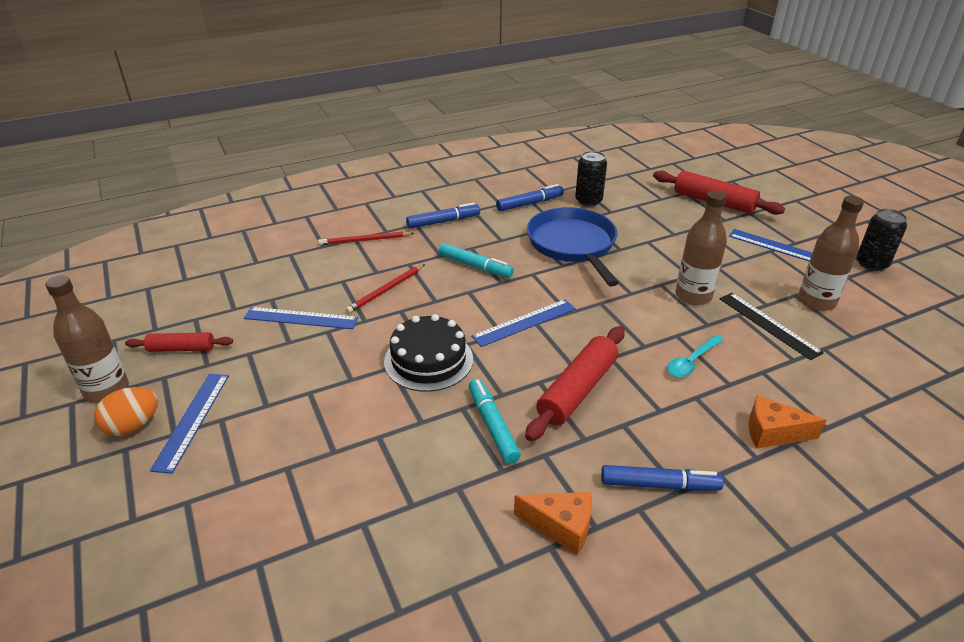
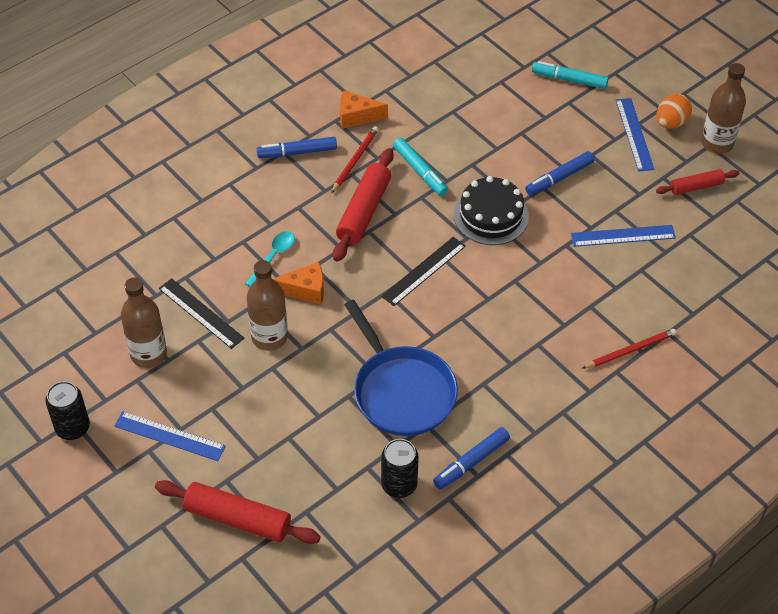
camera: 165 degrees right, 15 degrees up
red pencil [346,264,425,313] -> red pencil moved to [331,126,378,193]
blue marker [406,203,480,229] -> blue marker moved to [525,151,595,196]
turquoise marker [438,243,514,278] -> turquoise marker moved to [532,61,609,89]
blue ruler [471,299,576,347] -> black ruler [381,237,466,306]
orange cheese [749,395,827,448] -> orange cheese moved to [273,262,324,304]

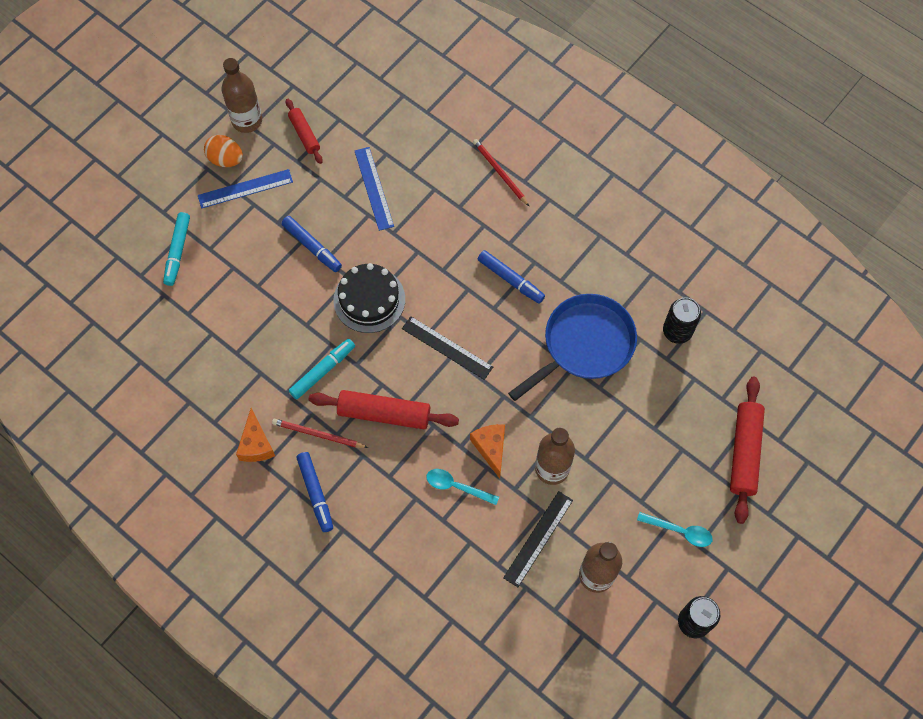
camera: 100 degrees left, 15 degrees up
blue ruler [114,411,226,461] -> turquoise spoon [637,512,713,547]
blue marker [433,427,510,489] -> blue marker moved to [478,250,545,304]

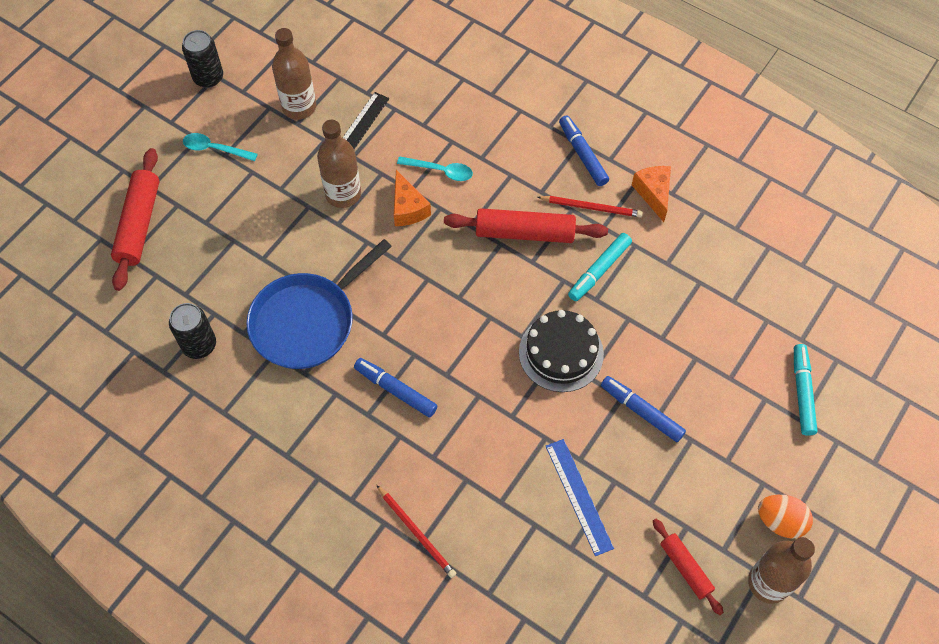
camera: 175 degrees right, 5 degrees down
blue ruler [198,169,293,209] -> none
black ruler [402,316,493,380] -> none

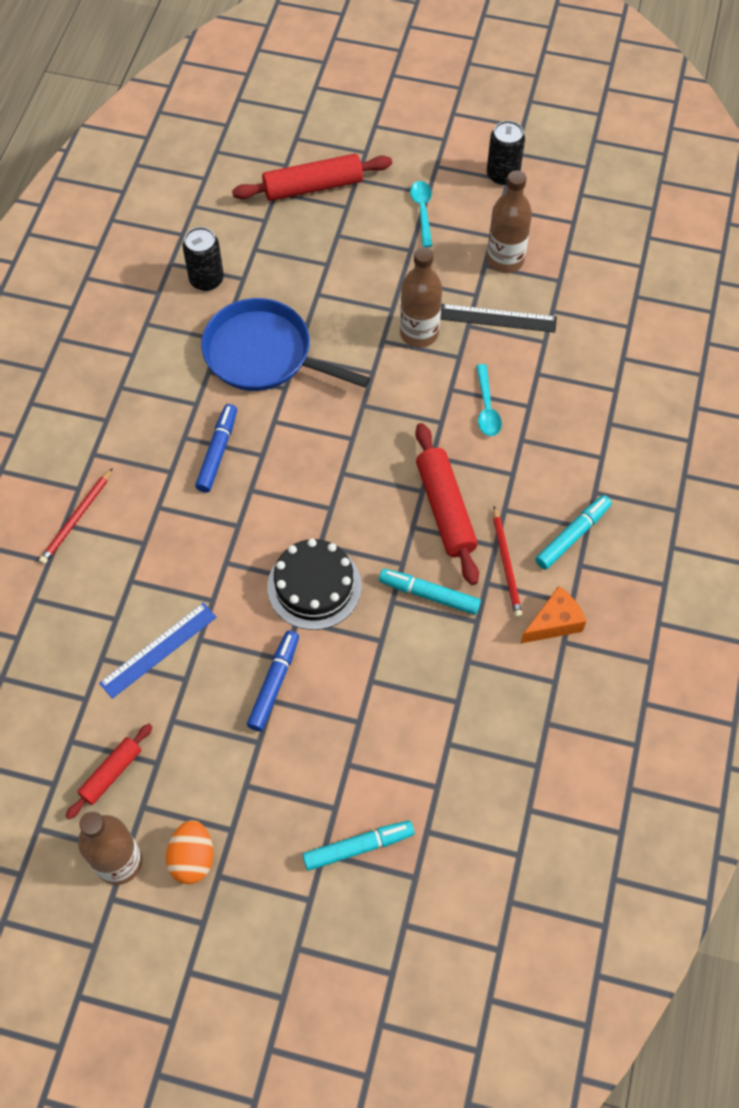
camera: 70 degrees right, 0 degrees up
orange cheese [394,170,431,226] -> none
blue marker [559,115,609,186] -> turquoise marker [535,495,612,570]

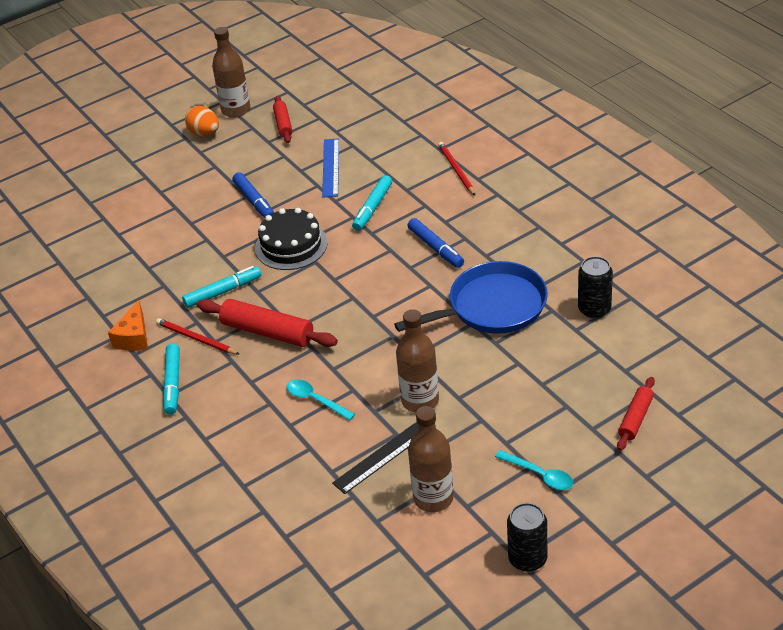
camera: 135 degrees right, 20 degrees down
red rolling pin [232,154,392,201] -> red rolling pin [617,377,655,451], size x0.59
turquoise marker [302,820,414,871] -> turquoise marker moved to [352,175,392,231]

